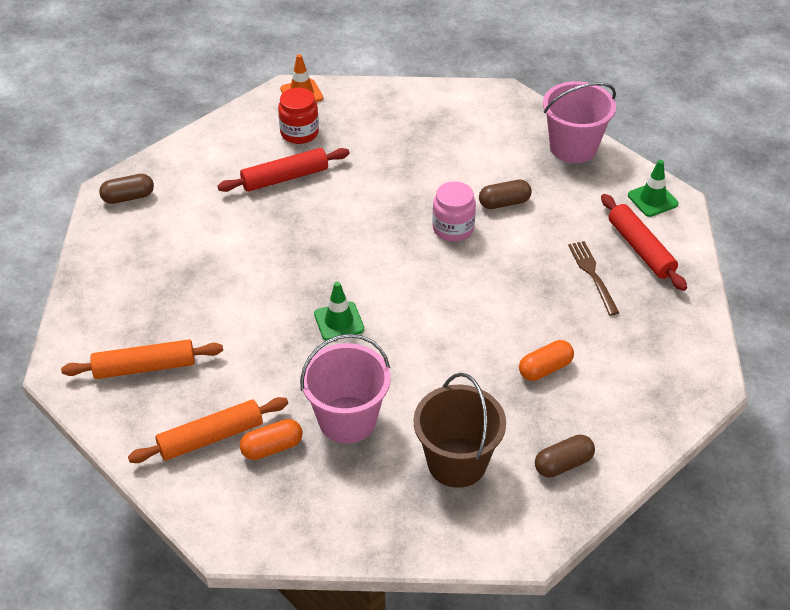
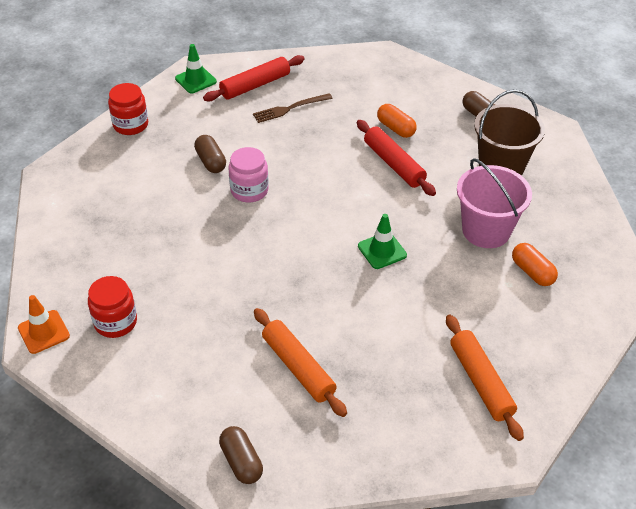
camera: 100 degrees left, 0 degrees up
orange rolling pin [128,397,288,463] -> orange rolling pin moved to [254,308,347,417]
red rolling pin [217,148,350,192] -> red rolling pin moved to [357,120,436,196]
pink bucket [543,81,616,163] -> red jar [108,83,148,135]

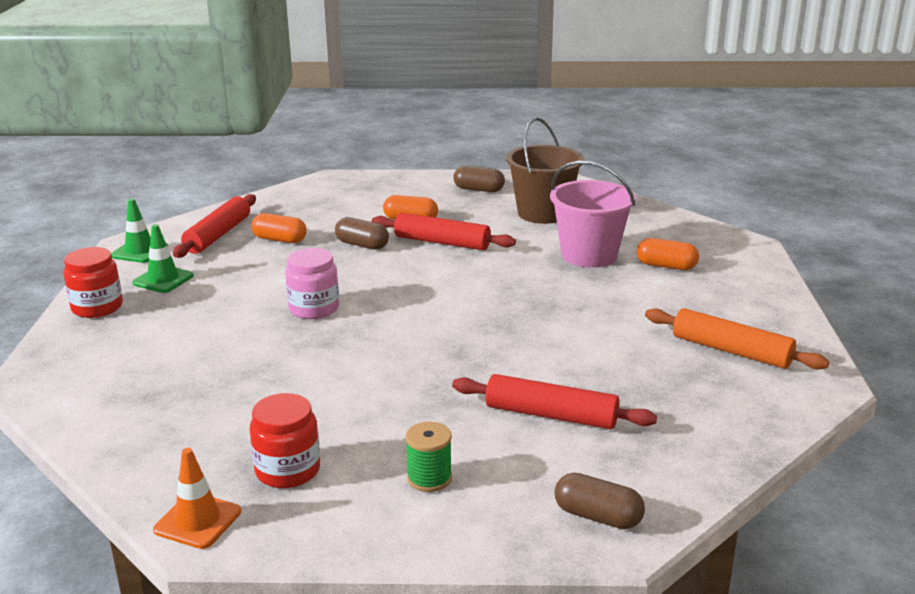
camera: 35 degrees left, 20 degrees down
brown capsule [194,135,226,173] -> brown capsule moved to [335,217,389,250]
brown fork [253,93,333,123] -> orange capsule [251,213,307,243]
orange rolling pin [254,308,347,417] -> red rolling pin [452,374,657,429]
green traffic cone [358,214,407,269] -> green traffic cone moved to [133,224,194,293]
none -> green spool [406,422,452,492]

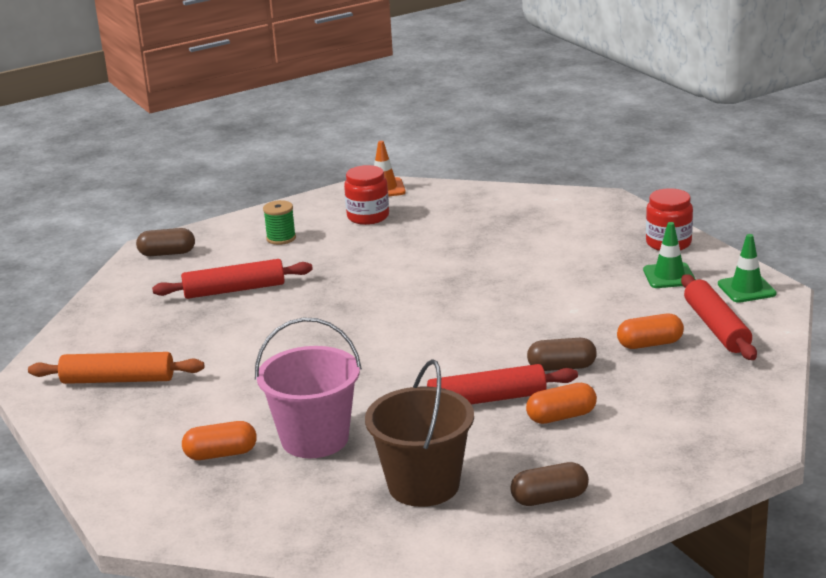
camera: 150 degrees right, 0 degrees up
pink jar [285,248,339,319] -> none

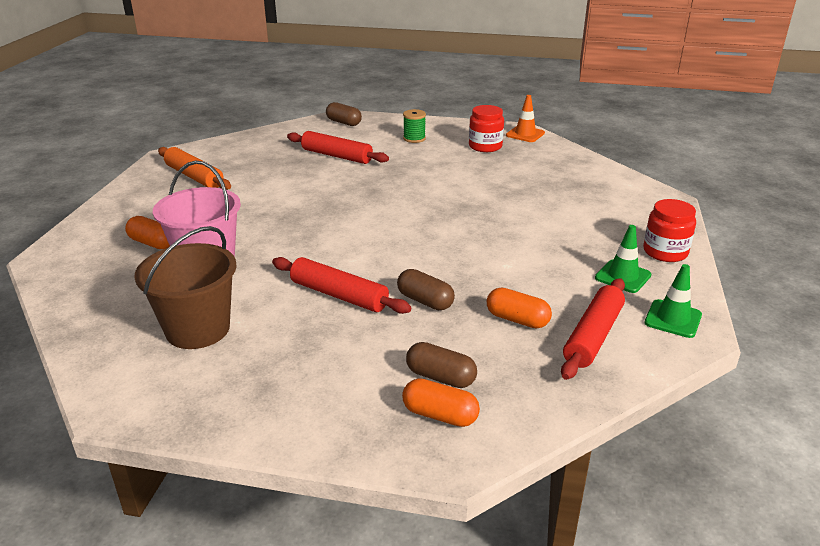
camera: 40 degrees right, 5 degrees up
brown capsule [510,462,589,506] -> brown capsule moved to [406,342,477,388]
orange capsule [526,383,597,424] -> orange capsule moved to [402,378,480,427]

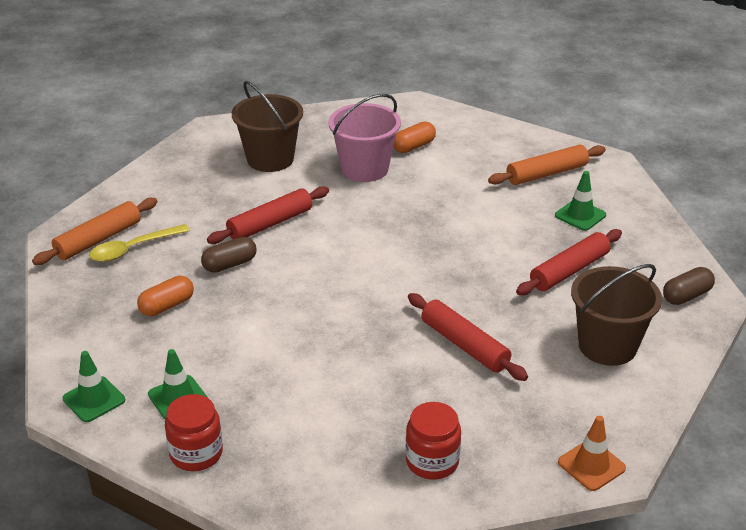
camera: 110 degrees right, 5 degrees up
orange capsule [402,378,480,427] -> orange rolling pin [32,198,157,265]
green spool [403,109,426,143] -> brown bucket [571,264,662,366]
brown capsule [406,342,477,388] -> yellow spoon [89,224,190,262]
red jar [469,105,504,152] -> red jar moved to [406,402,461,480]
red rolling pin [561,278,625,380] -> red rolling pin moved to [408,293,528,381]
none -> green traffic cone [555,171,606,231]

